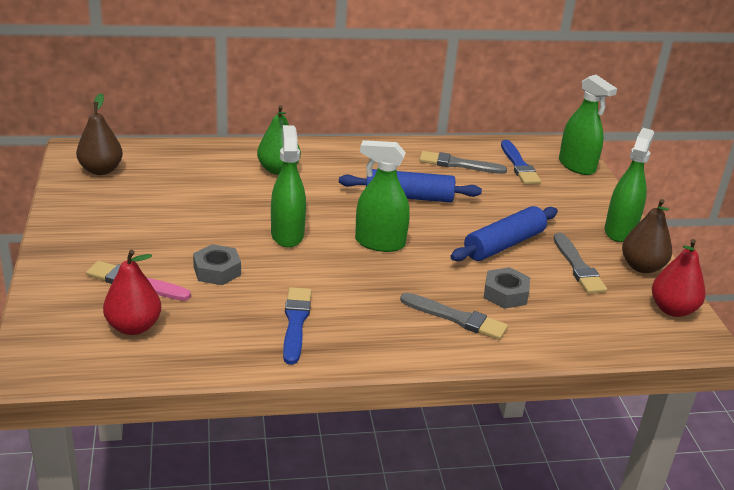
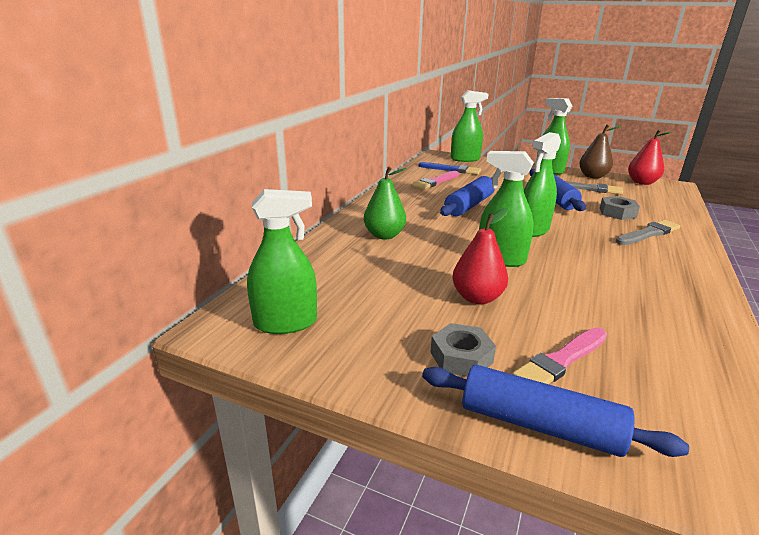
camera: 55 degrees left, 5 degrees down
brown pear [76,93,123,175] -> green spray bottle [247,189,317,334]
red pear [103,250,161,335] -> red pear moved to [452,208,508,304]
grey nut [193,244,241,285] -> grey nut moved to [430,323,496,377]
blue brush [283,287,312,365] -> none
grey brush [419,151,507,174] -> pink brush [411,171,459,190]
none -> blue rolling pin [422,365,689,457]

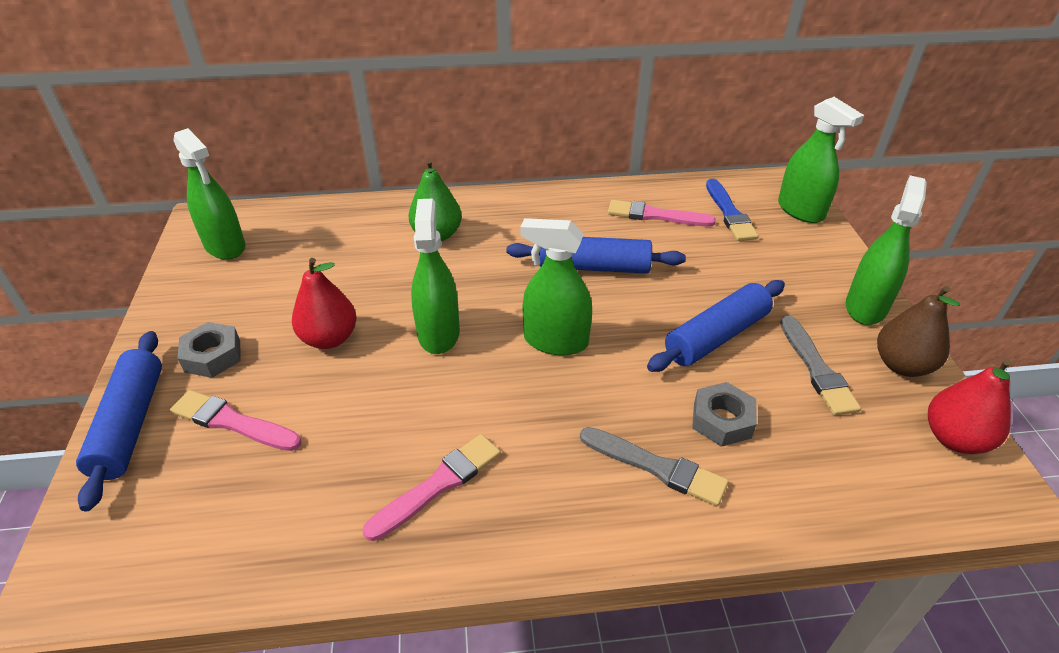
camera: 60 degrees right, 15 degrees up
none -> pink brush [363,434,501,541]

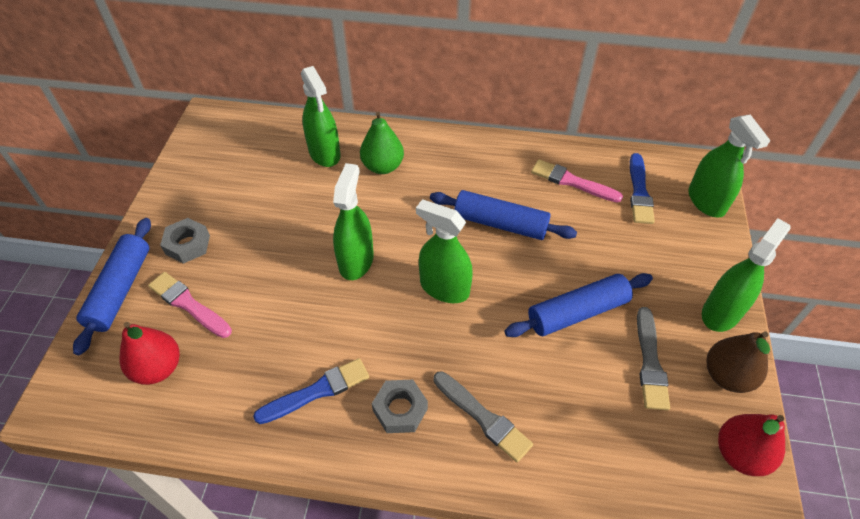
camera: 15 degrees right, 10 degrees up
green spray bottle [173,128,246,260] -> green spray bottle moved to [301,66,340,167]
red pear [292,258,357,349] -> red pear moved to [119,322,180,385]
pink brush [363,434,501,541] -> blue brush [253,358,369,424]
grey nut [692,382,757,447] -> grey nut moved to [372,379,428,433]

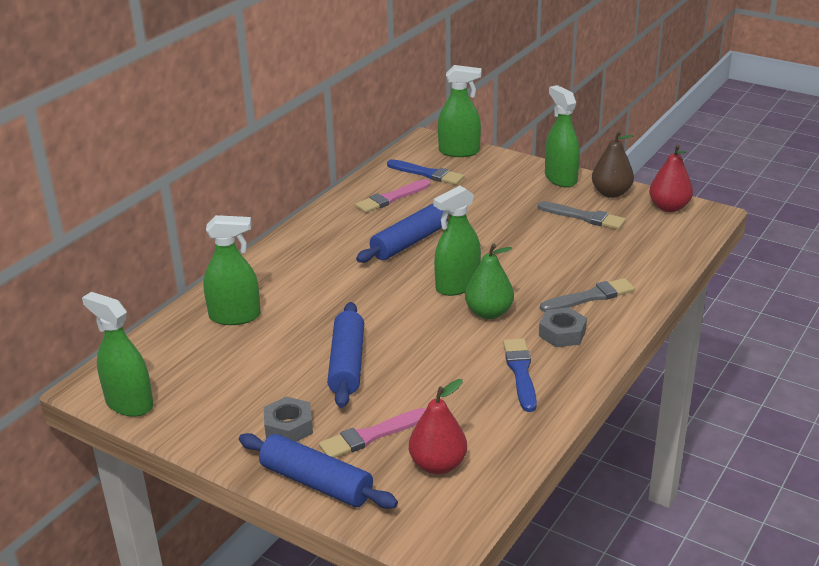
camera: 65 degrees left, 20 degrees down
green spray bottle [333,163,374,280] -> green spray bottle moved to [82,292,153,417]
green pear [360,112,404,174] -> green pear moved to [465,243,514,319]
blue rolling pin [504,273,653,337] -> blue rolling pin moved to [327,302,364,408]

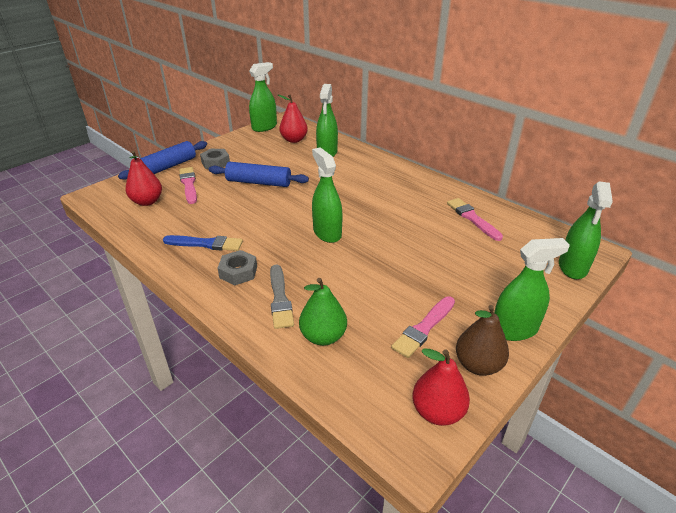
camera: 100 degrees right, 5 degrees up
blue rolling pin [356,204,449,263] -> none
blue brush [387,159,464,185] -> none
green pear [465,243,514,319] -> green pear moved to [299,278,347,346]
grey brush [538,201,626,230] -> pink brush [391,296,455,358]
none -> red pear [278,94,308,143]

